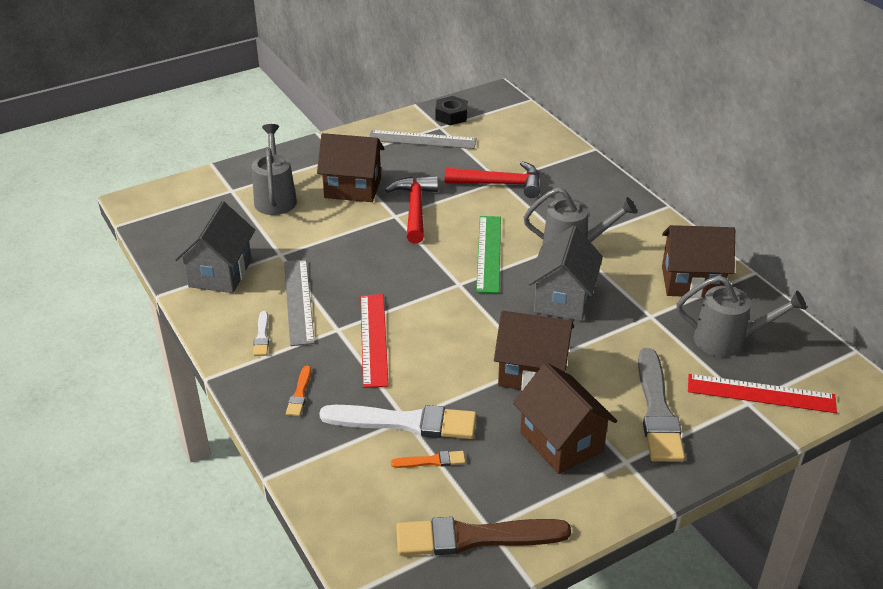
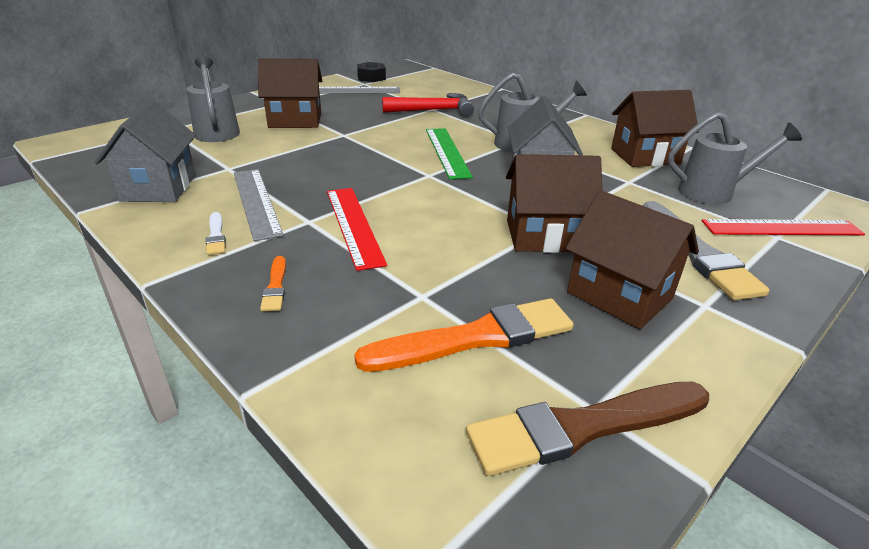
camera: 15 degrees left, 5 degrees down
white brush [319,405,477,439] -> none
red hammer [385,176,438,243] -> none
orange brush [391,451,466,468] -> orange brush [354,298,574,372], size x2.19

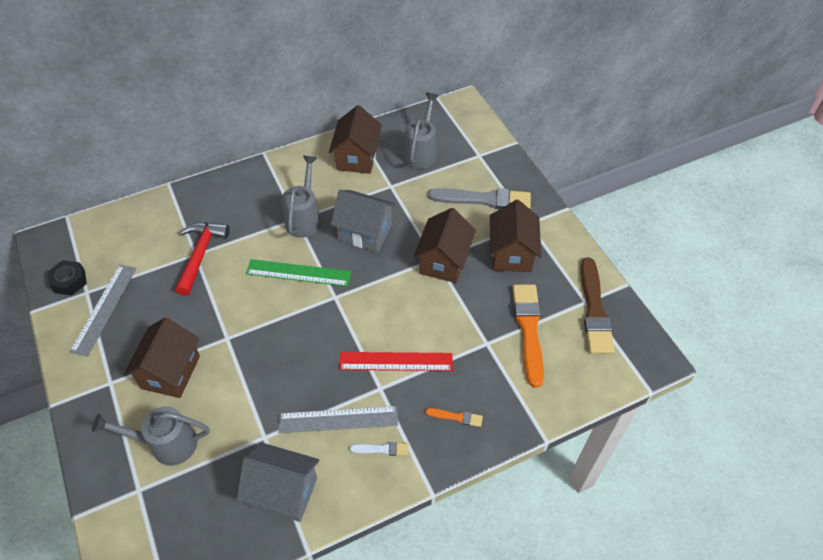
camera: 70 degrees left, 20 degrees up
brown house [565,190,699,329] -> brown house turned 60 degrees counterclockwise [490,200,542,272]
red ruler [702,219,865,235] -> none

